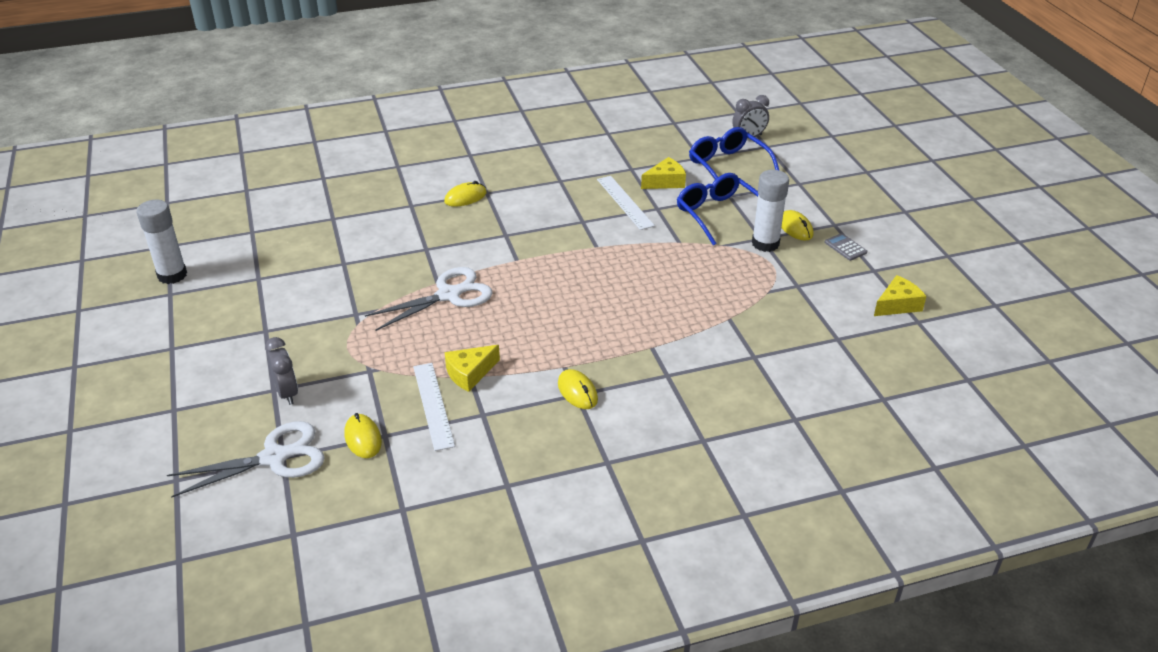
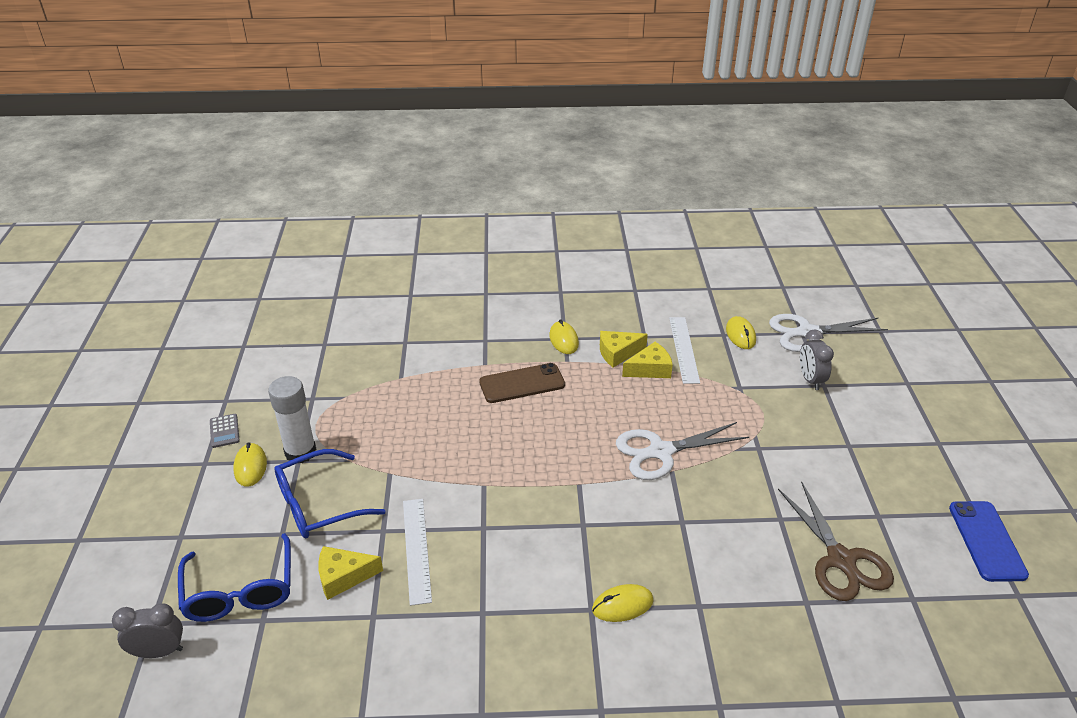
camera: 165 degrees left, 0 degrees up
white glue stick [137,200,187,284] -> blue phone [949,501,1029,582]
blue glasses [677,173,758,246] -> blue glasses turned 75 degrees clockwise [274,449,385,539]
yellow cheese [874,275,926,316] -> yellow cheese moved to [600,331,648,367]
none -> brown phone [479,363,565,403]
none -> brown scissors [778,481,894,601]

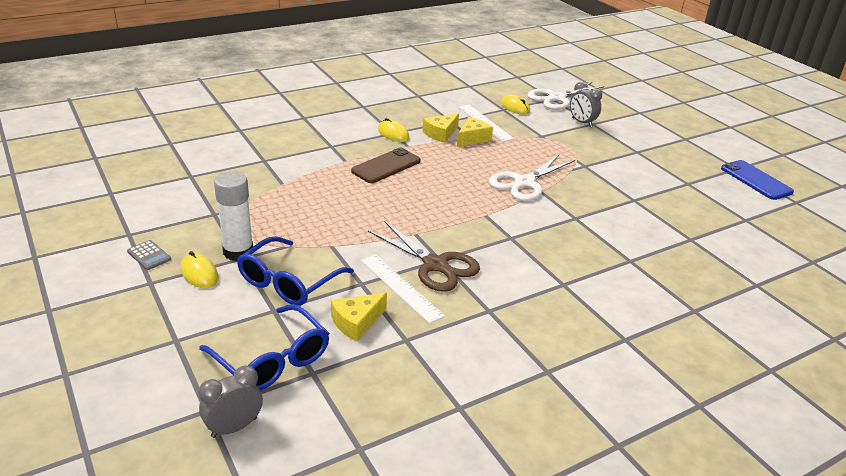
camera: 30 degrees left, 5 degrees down
yellow mouse [592,584,654,622] -> none
brown scissors [778,481,894,601] -> brown scissors moved to [368,221,480,292]

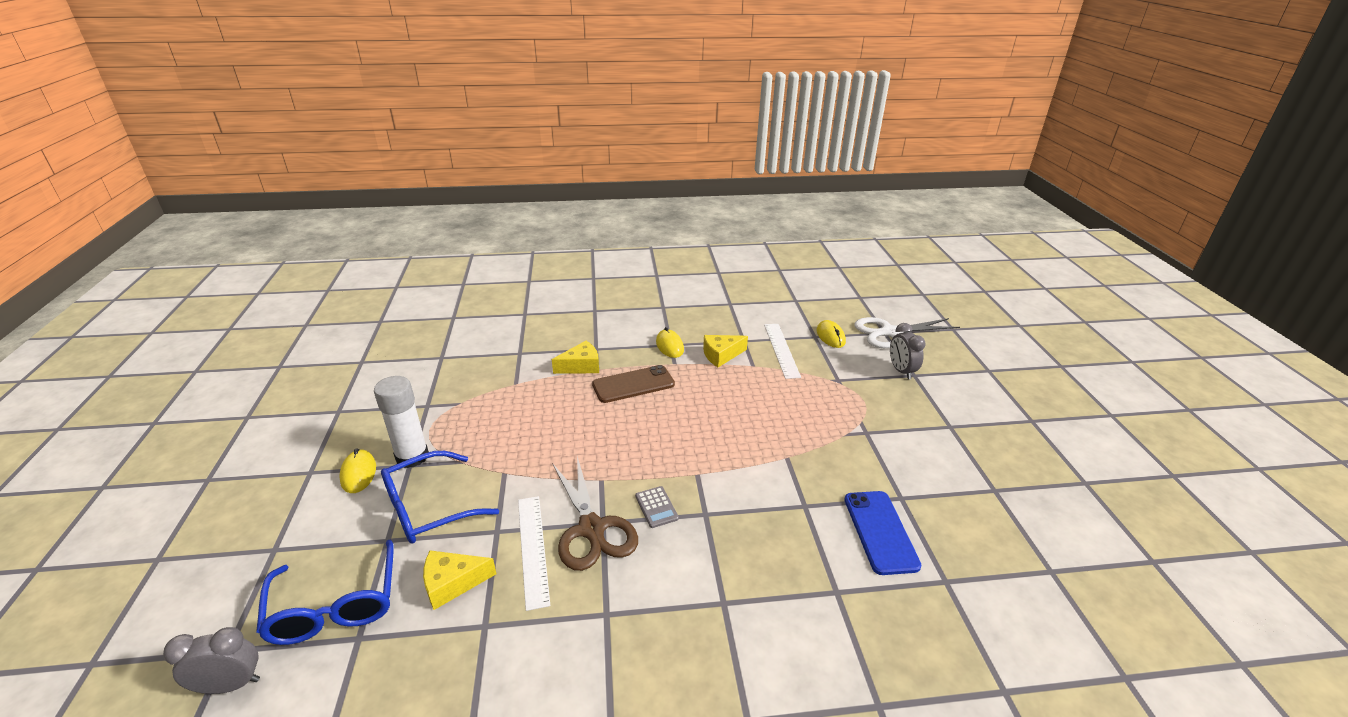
camera: 25 degrees right, 0 degrees up
grey calculator [127,240,171,270] -> grey calculator moved to [635,486,679,528]
yellow cheese [457,117,493,147] -> yellow cheese moved to [552,341,599,374]
white scissors [489,155,575,201] -> none
blue phone [721,160,794,200] -> blue phone moved to [844,491,922,575]

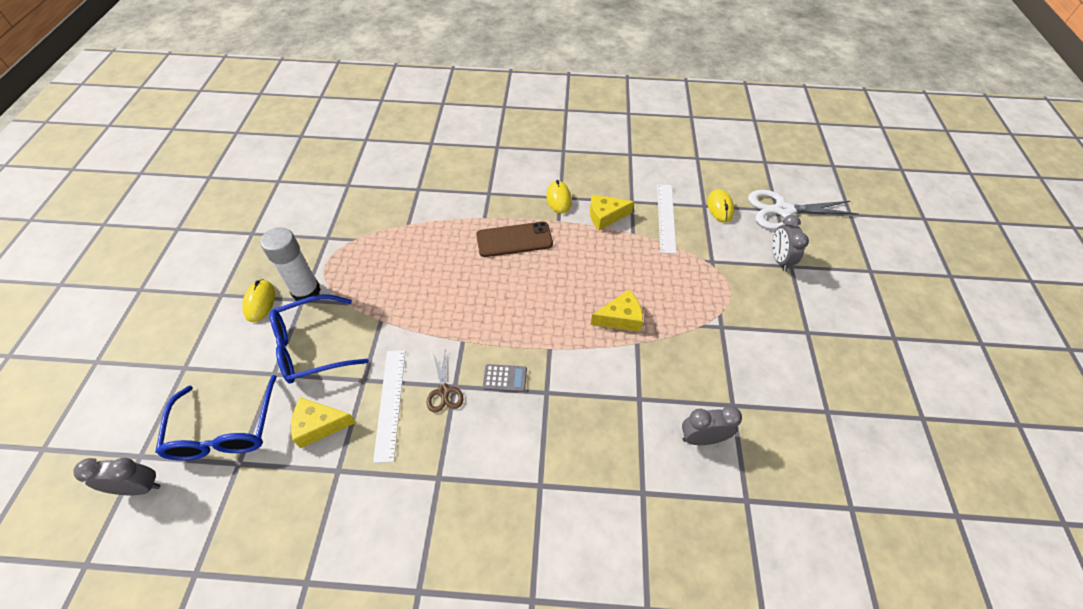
camera: 10 degrees right, 20 degrees up
yellow cheese [552,341,599,374] -> yellow cheese moved to [590,290,643,332]
brown scissors [552,456,638,571] -> brown scissors [426,353,464,413], size x0.53
grey calculator [635,486,679,528] -> grey calculator turned 75 degrees counterclockwise [483,364,527,392]
blue phone [844,491,922,575] -> grey clock [682,406,742,445]

